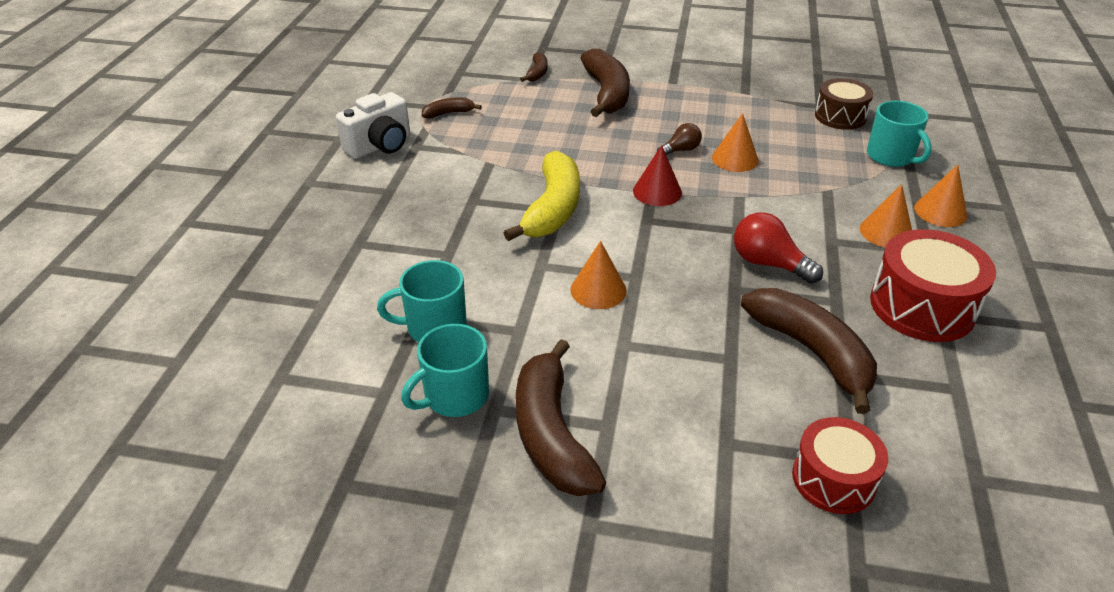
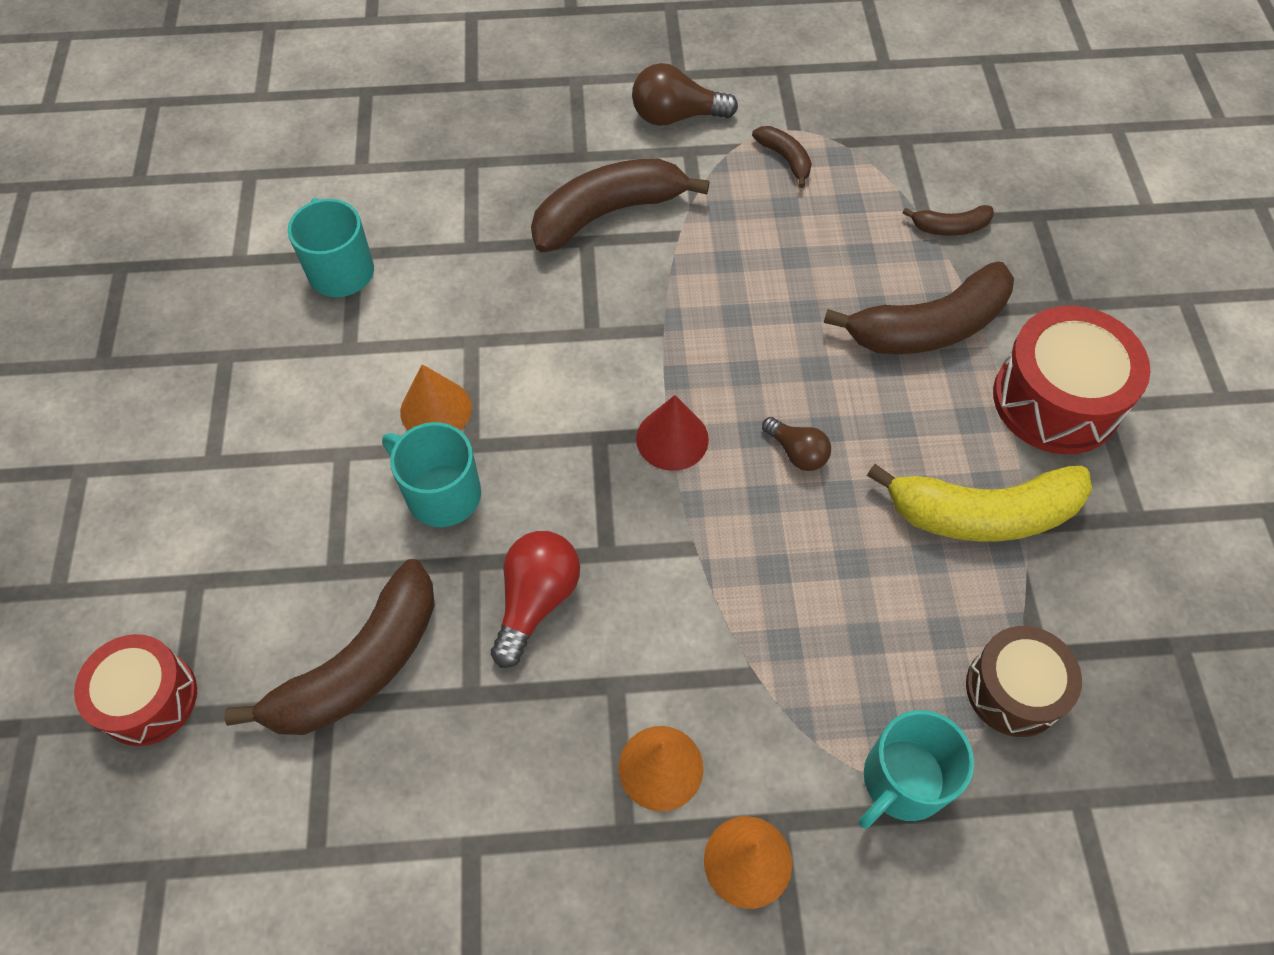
camera: 75 degrees right, 20 degrees up
white camera [336,92,410,159] -> brown light bulb [632,63,738,126]
turquoise mug [401,324,489,417] -> turquoise mug moved to [382,422,481,527]
yellow banana [504,151,580,241] -> yellow banana moved to [867,464,1092,541]
brown banana [516,339,606,496] -> brown banana moved to [531,158,709,252]
orange cone [712,113,759,172] -> none
red drum [870,229,996,342] -> red drum moved to [993,306,1150,454]

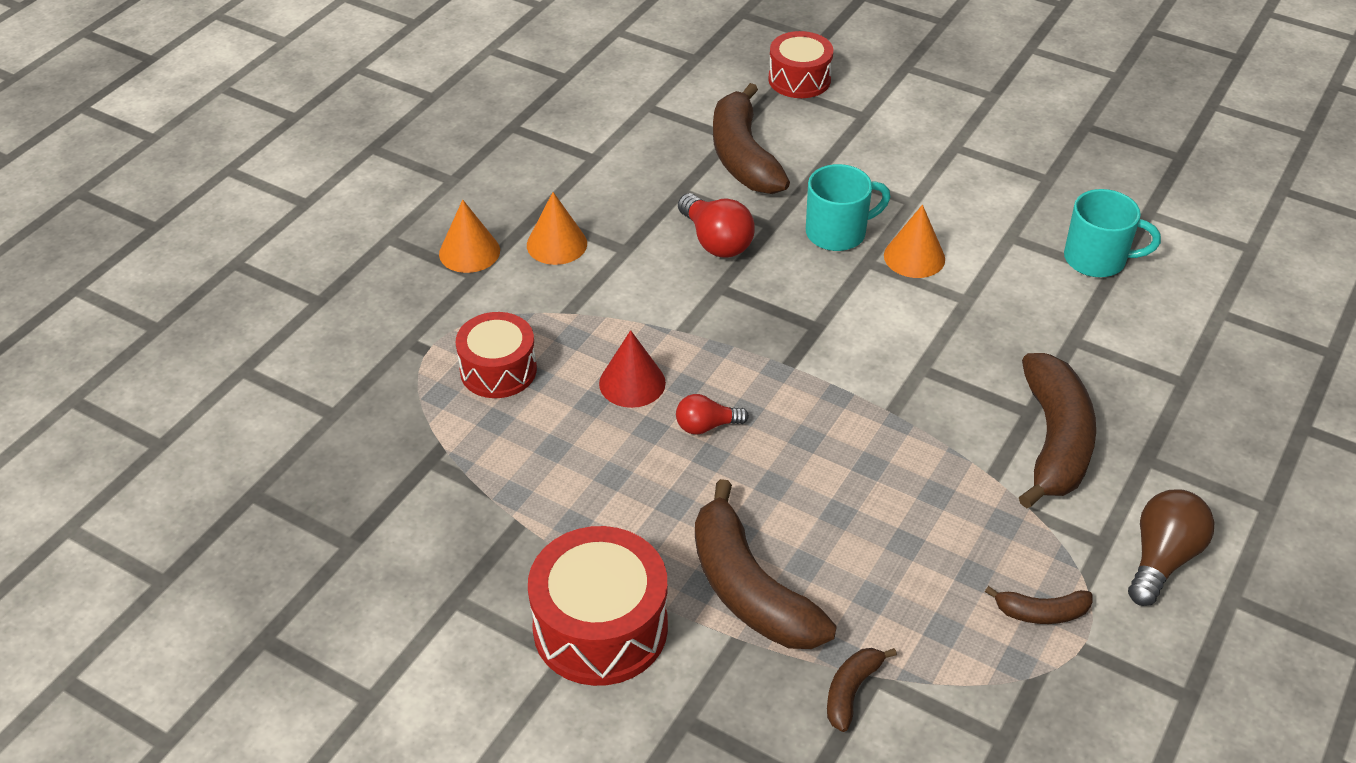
camera: 125 degrees right, 15 degrees down
red cone [636,395,709,471] -> red cone moved to [599,330,666,408]
brown light bulb [762,417,831,471] -> red light bulb [676,394,749,435]
brown banana [824,261,1014,354] -> brown banana turned 45 degrees counterclockwise [695,479,837,649]
turquoise mug [859,710,974,829] -> none
yellow banana [867,464,1092,541] -> none
brown drum [966,626,1082,737] -> none
none -> red drum [456,312,537,398]

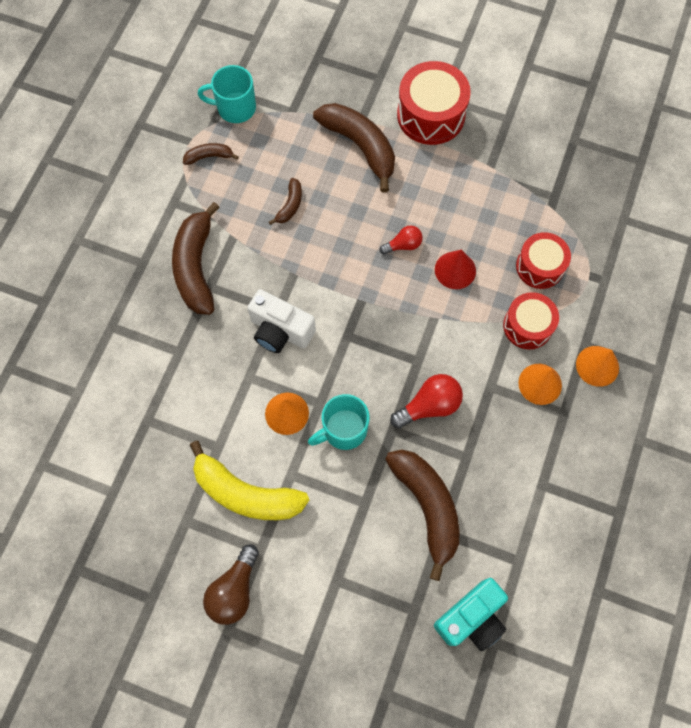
camera: 170 degrees right, 25 degrees up
red light bulb [678,193,755,258] -> red light bulb turned 105 degrees clockwise [390,374,463,428]
red drum [768,31,833,98] -> red drum moved to [503,292,559,349]
brown banana [827,648,897,732] -> brown banana moved to [269,178,302,225]
turquoise mug [1064,189,1161,277] -> turquoise mug moved to [198,65,256,123]
brown light bulb [1128,489,1215,606] -> brown light bulb moved to [203,544,259,625]
none -> yellow banana [190,441,309,520]
none -> white camera [248,289,316,353]
none -> turquoise camera [434,578,508,651]

